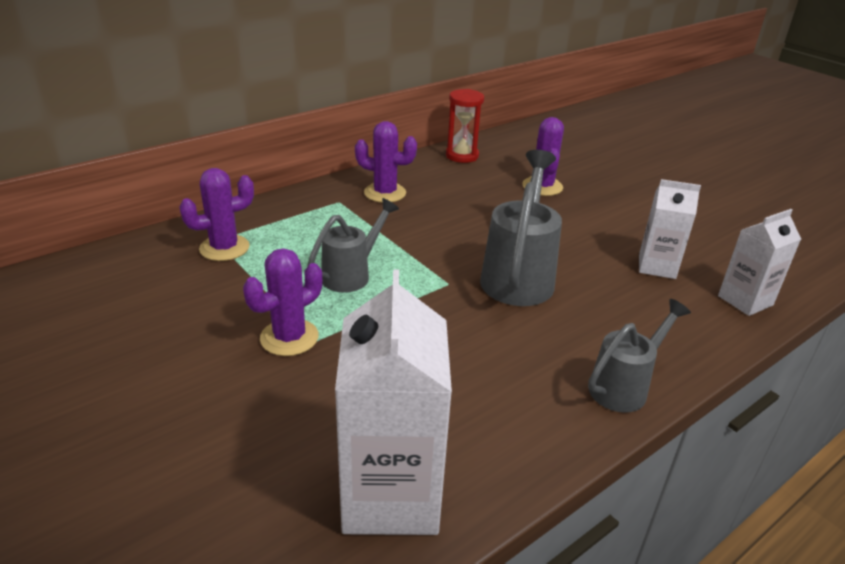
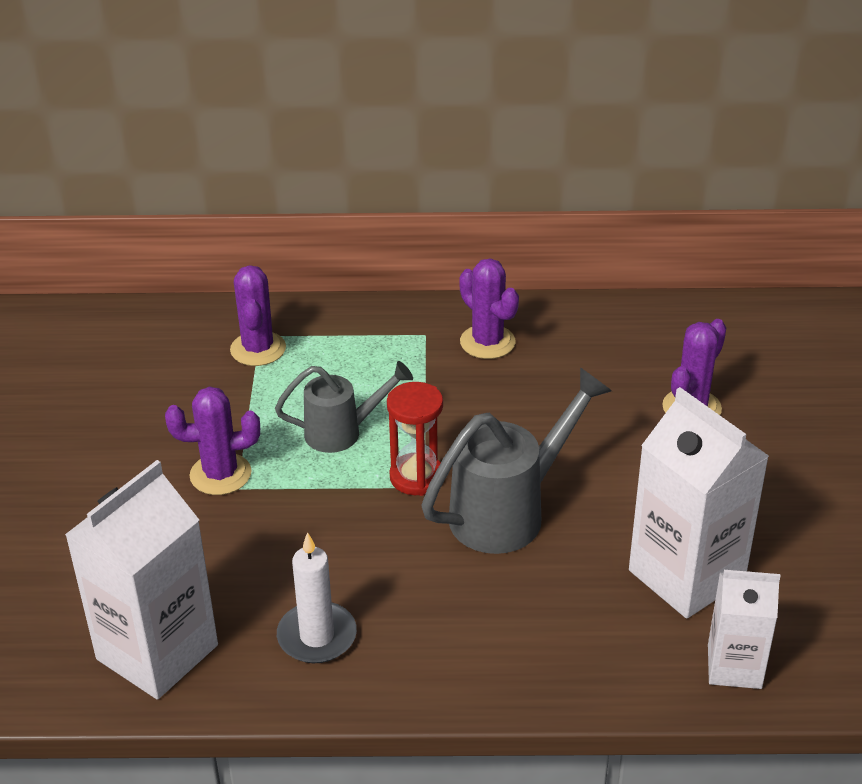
camera: 40 degrees right, 5 degrees up
purple cactus [179,168,254,261] -> purple cactus turned 75 degrees clockwise [230,265,286,366]
red hourglass [446,89,484,163] -> red hourglass moved to [387,382,443,496]
grey watering can [588,299,691,413] -> none
white carton [639,179,701,279] -> white carton [629,387,769,619], size x1.69
none -> white candle [277,532,357,663]

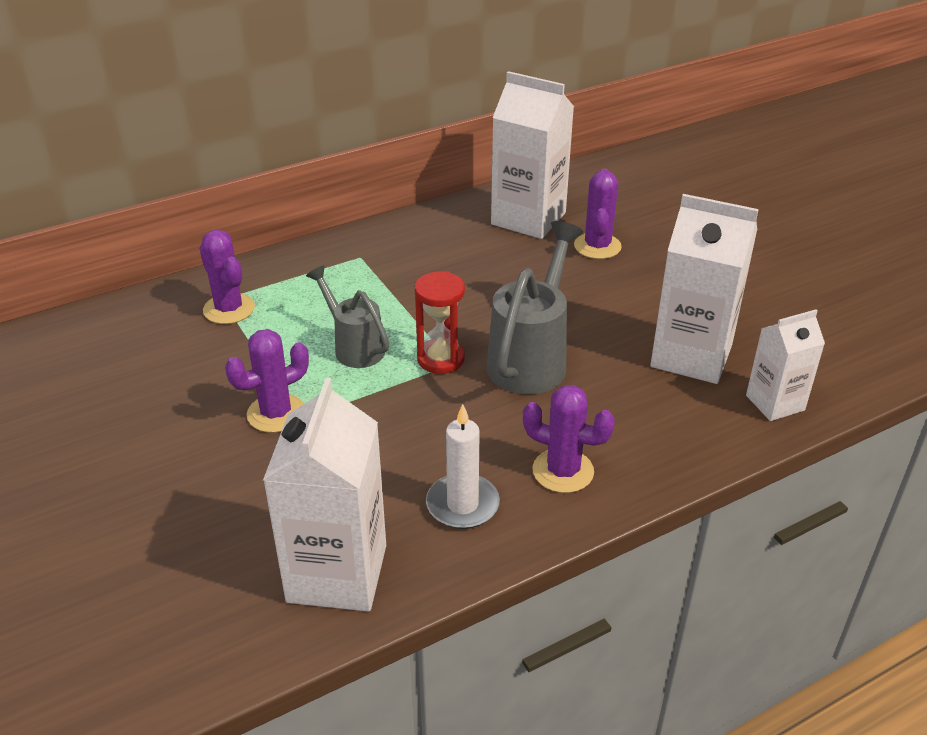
camera: 30 degrees left, 0 degrees up
grey watering can [275,361,413,453] -> grey watering can turned 90 degrees counterclockwise [306,265,389,368]
purple cactus [459,258,519,359] -> purple cactus moved to [523,385,615,493]
none -> white carton [491,71,574,239]

